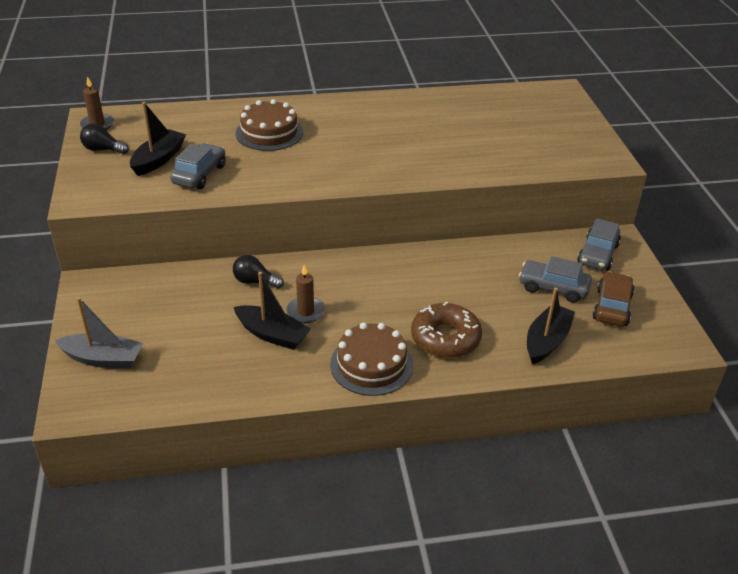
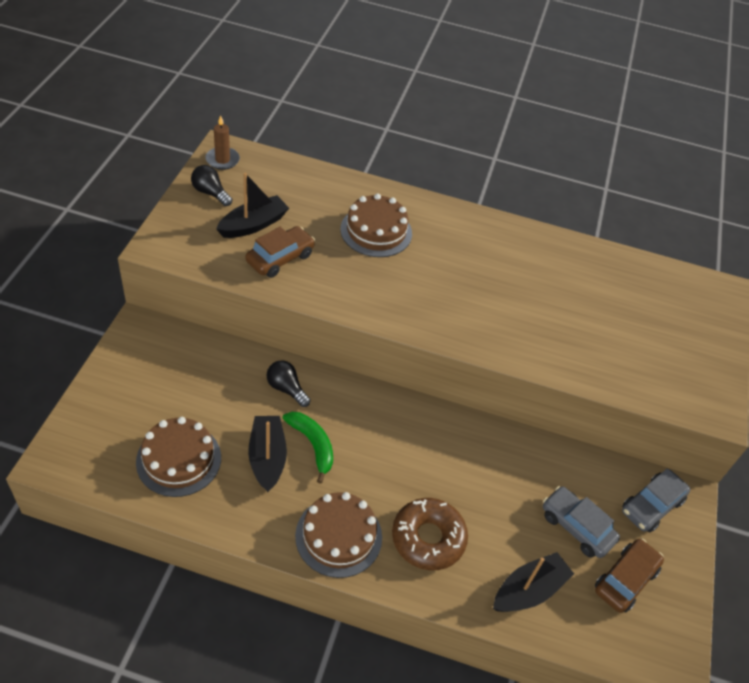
camera: 20 degrees right, 10 degrees up
grey boat [55,297,143,368] -> none
grey car [170,143,225,189] -> brown car [245,226,315,278]
black boat [234,272,311,350] -> black boat turned 150 degrees counterclockwise [248,416,287,492]
brown candle [287,265,325,323] -> green banana [283,412,333,484]
none -> brown cake [136,417,221,497]

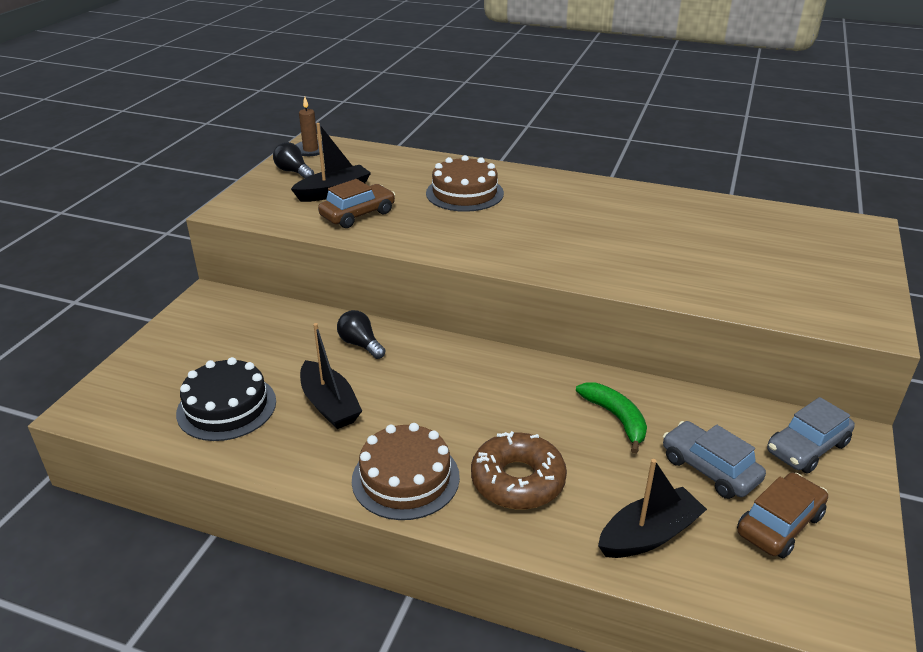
camera: 10 degrees right, 15 degrees down
brown cake [136,417,221,497] -> black cake [176,357,276,441]
black boat [248,416,287,492] -> black boat turned 150 degrees clockwise [300,323,362,429]
green banana [283,412,333,484] -> green banana moved to [576,382,647,454]

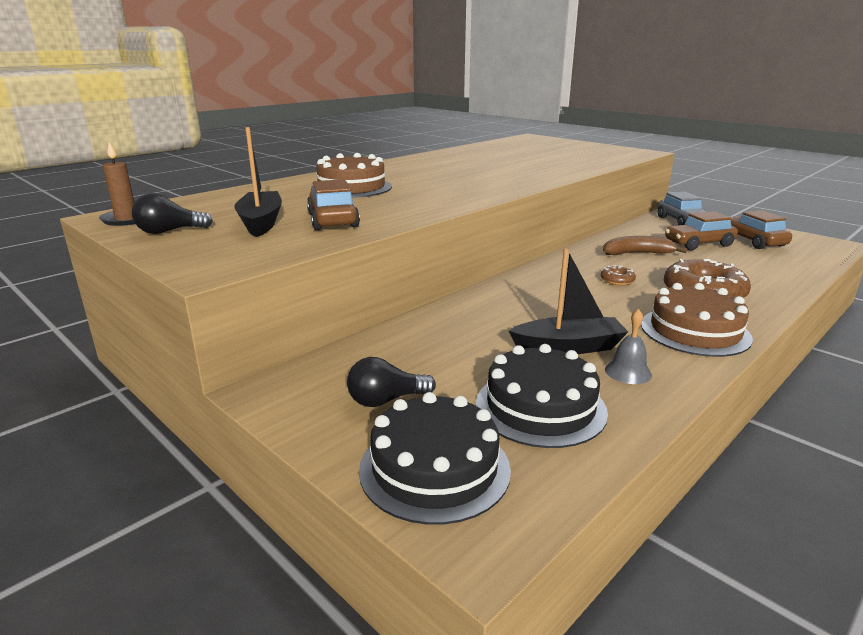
camera: 65 degrees left, 10 degrees down
black light bulb [337,310,386,359] -> black light bulb moved to [347,357,436,407]
green banana [576,382,647,454] -> brown banana [603,236,687,255]
black boat [598,459,707,558] -> none
grey car [663,421,766,499] -> brown car [665,211,738,250]
none -> black cake [359,392,511,525]
none -> brown donut [601,265,636,285]
none -> grey bell [605,309,652,384]

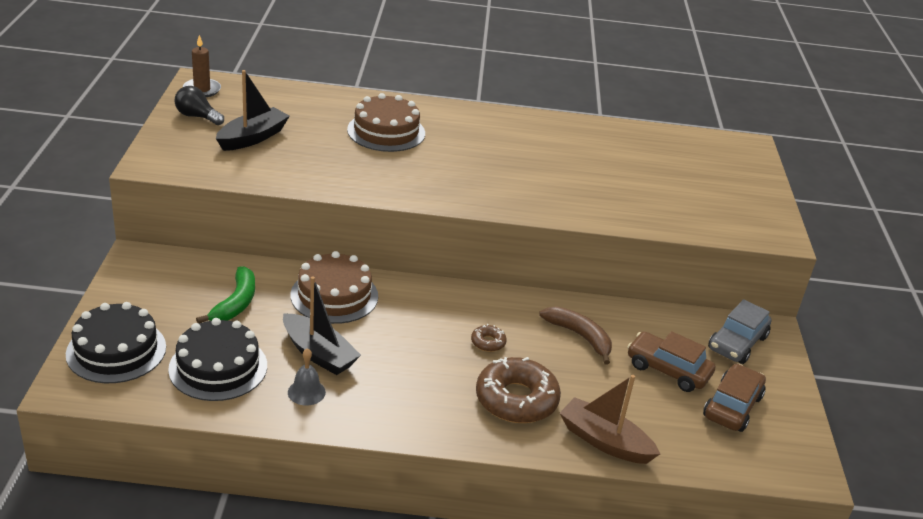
camera: 45 degrees right, 10 degrees up
brown car [307,179,360,230] -> none
black light bulb [347,357,436,407] -> none
brown cake [641,283,753,357] -> brown cake moved to [290,251,378,324]
none -> green banana [196,266,255,324]
none -> brown boat [560,375,660,464]

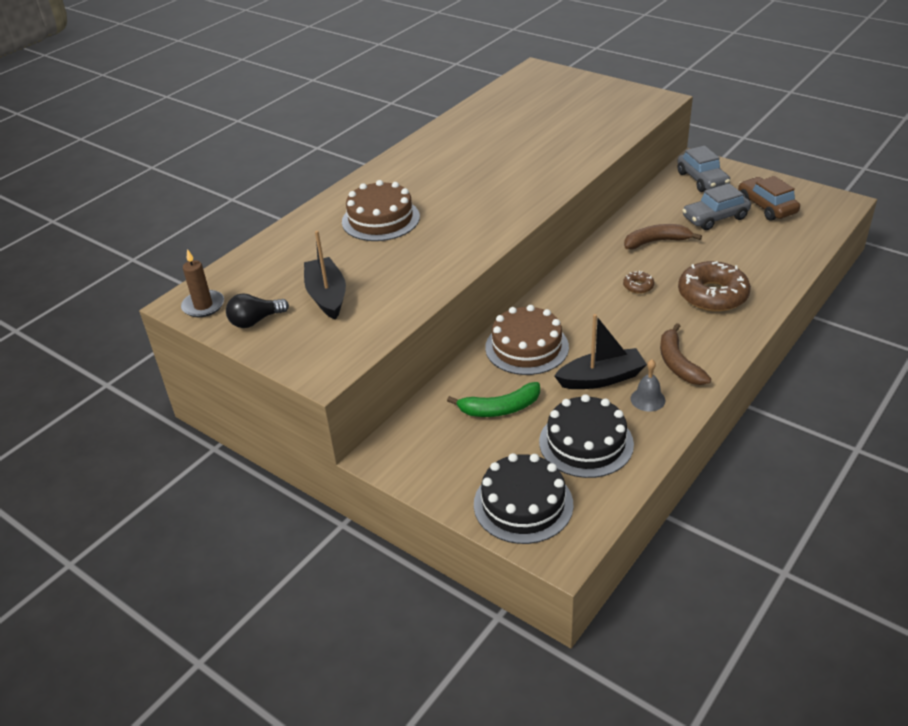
camera: 50 degrees left, 5 degrees up
green banana [196,266,255,324] -> green banana turned 120 degrees clockwise [447,382,540,417]
brown boat [560,375,660,464] -> none
brown car [627,331,715,392] -> grey car [682,183,751,230]
none -> brown banana [660,323,711,385]

